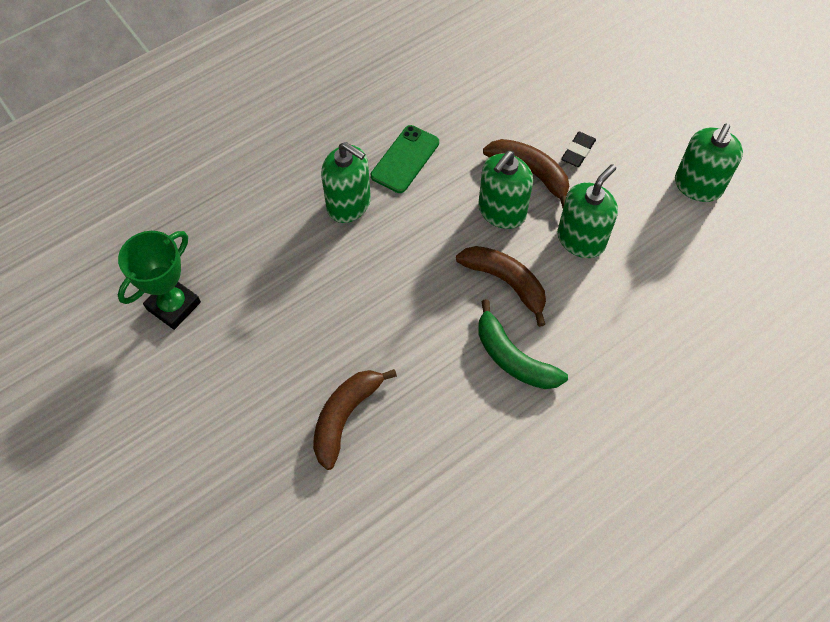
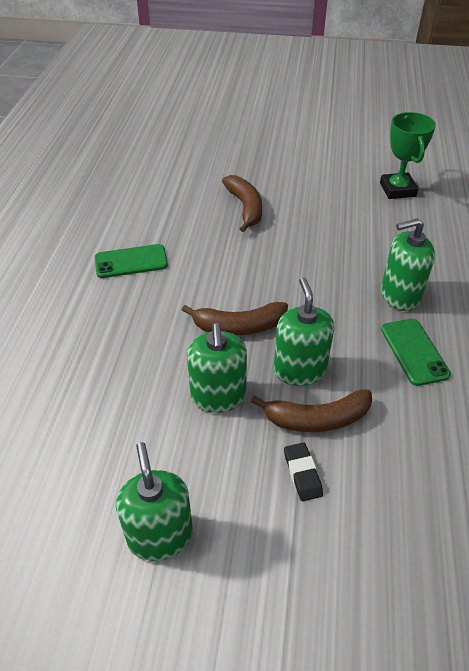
camera: 135 degrees right, 15 degrees down
green banana [478,299,568,389] -> none
none -> green phone [95,244,168,278]

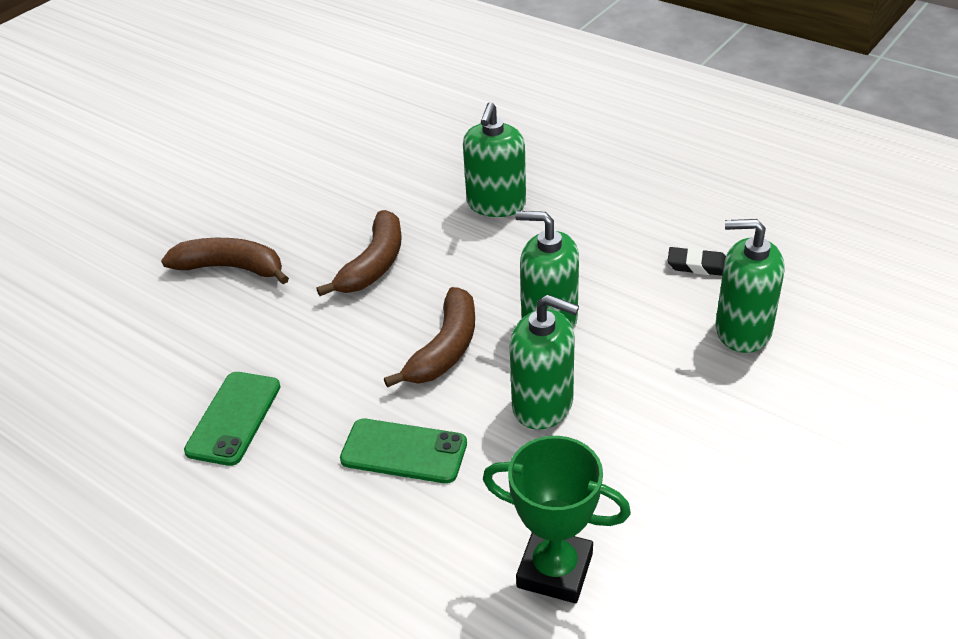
camera: 60 degrees left, 5 degrees down
green soap dispenser [116,442,193,561] -> green soap dispenser moved to [715,219,785,353]
brown banana [251,389,372,432] -> brown banana moved to [316,210,402,296]
black eraser [284,442,323,501] -> black eraser moved to [667,247,726,276]
green trophy [380,112,436,199] -> green trophy moved to [483,436,631,603]
green phone [381,319,451,386] -> green phone moved to [340,419,467,484]

